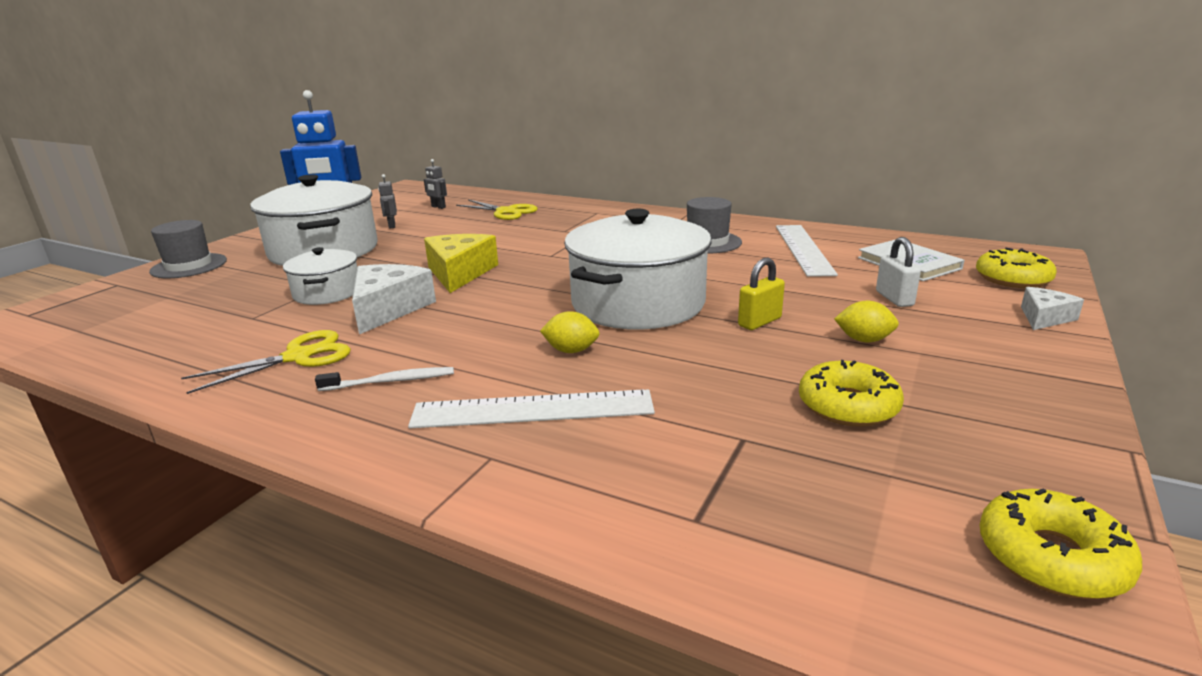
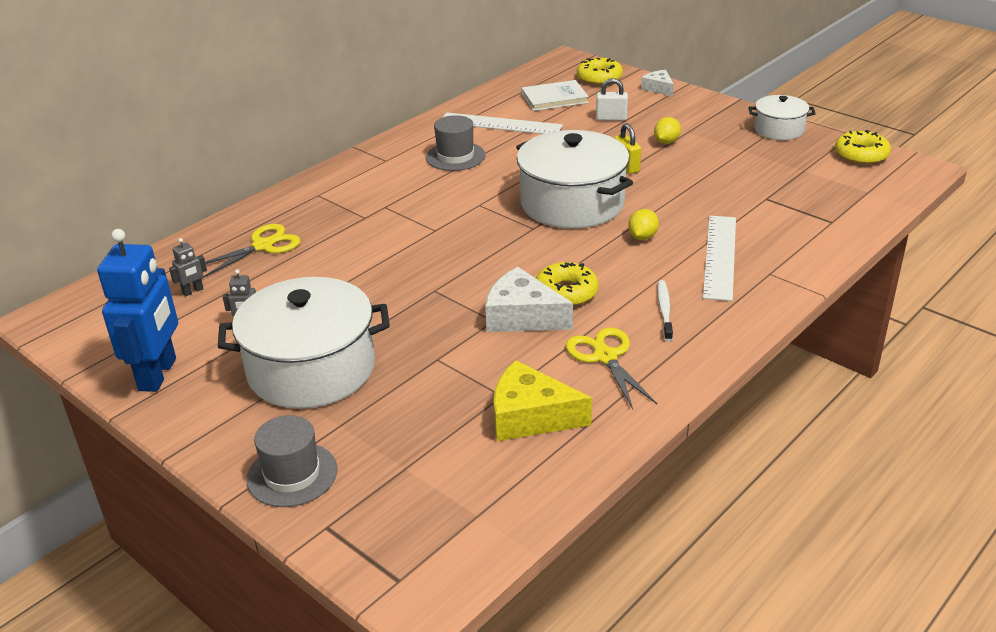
camera: 75 degrees left, 10 degrees up
white pot [283,247,357,305] -> white pot moved to [748,95,816,140]
yellow cheese [424,234,498,293] -> yellow cheese moved to [494,360,592,441]
yellow donut [799,360,904,427] -> yellow donut moved to [536,262,599,306]

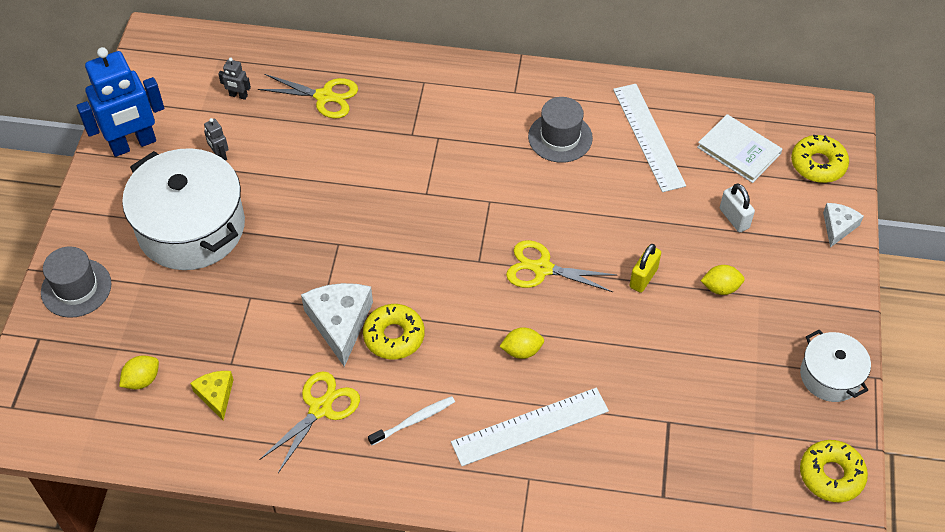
camera: 55 degrees right, 20 degrees up
yellow cheese [494,360,592,441] -> yellow cheese [190,371,234,421], size x0.57
white pot [516,130,633,229] -> yellow scissors [506,240,616,292]
none -> yellow lemon [119,355,159,389]

